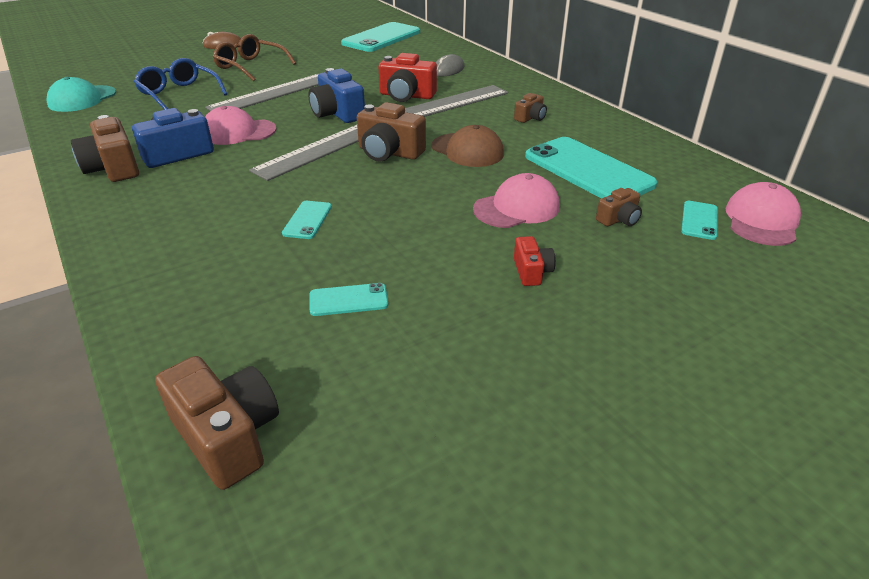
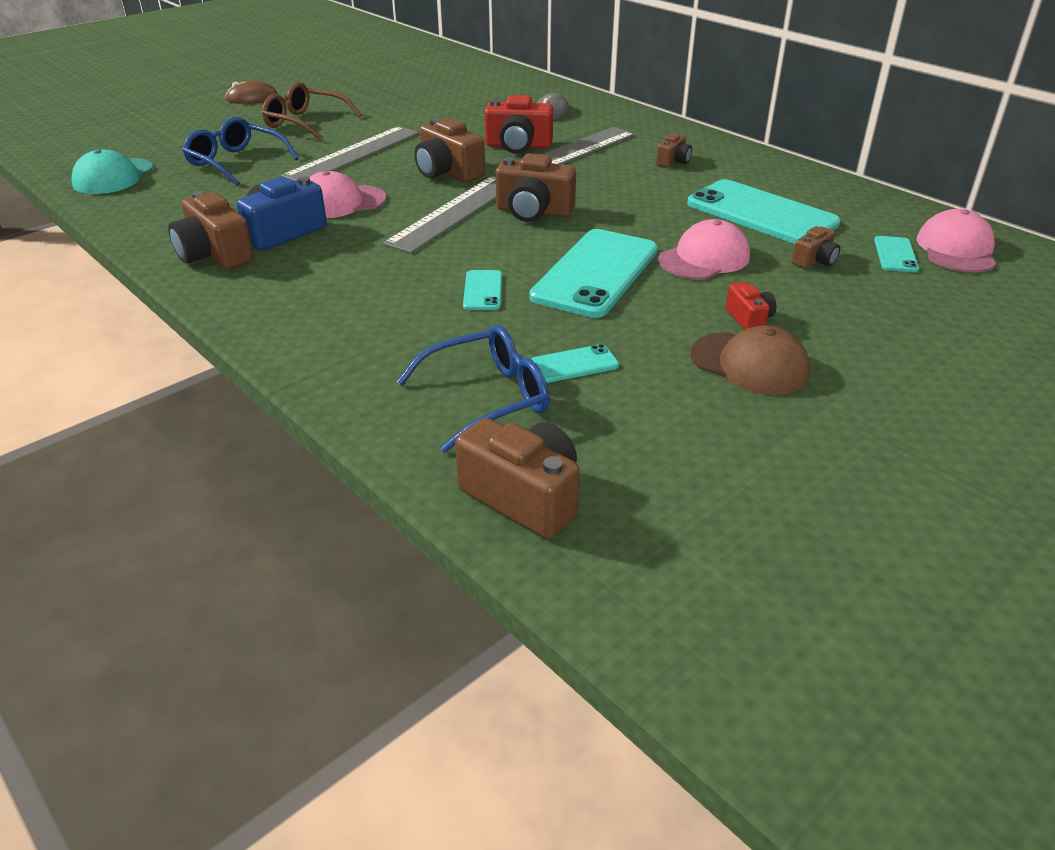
camera: 10 degrees left, 0 degrees up
blue camera [308,68,365,123] -> brown camera [414,118,485,182]
turquoise phone [341,22,420,52] -> turquoise phone moved to [529,229,658,318]
brown cap [431,125,504,167] -> brown cap moved to [691,325,810,395]
none -> blue glasses [396,325,549,453]

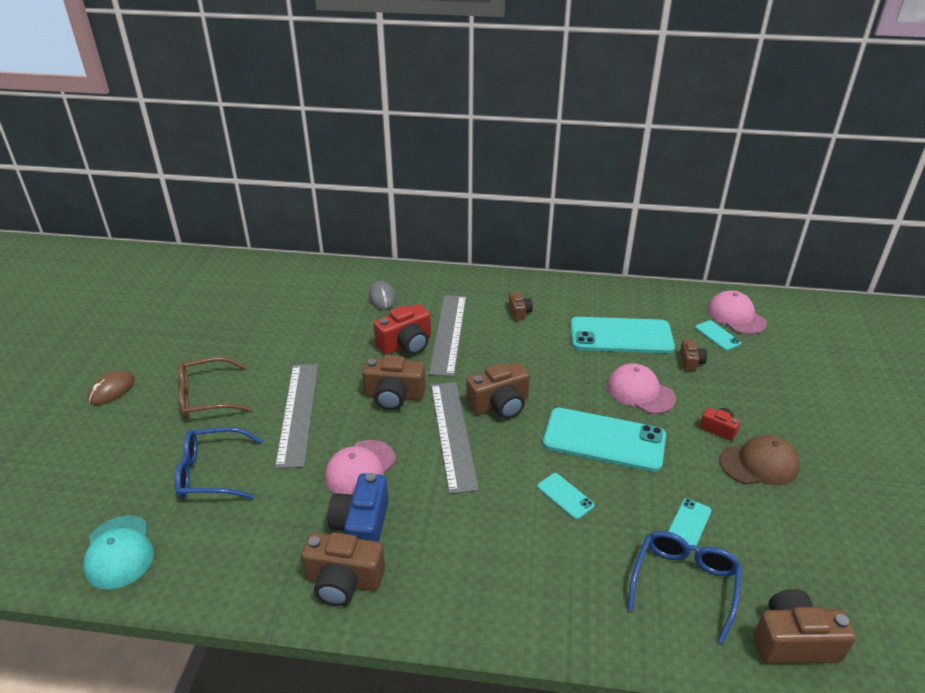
camera: 40 degrees left, 0 degrees up
turquoise phone [529,229,658,318] -> turquoise phone turned 60 degrees counterclockwise [543,408,666,472]
pink cap [658,219,750,279] -> pink cap turned 60 degrees counterclockwise [607,363,676,414]

